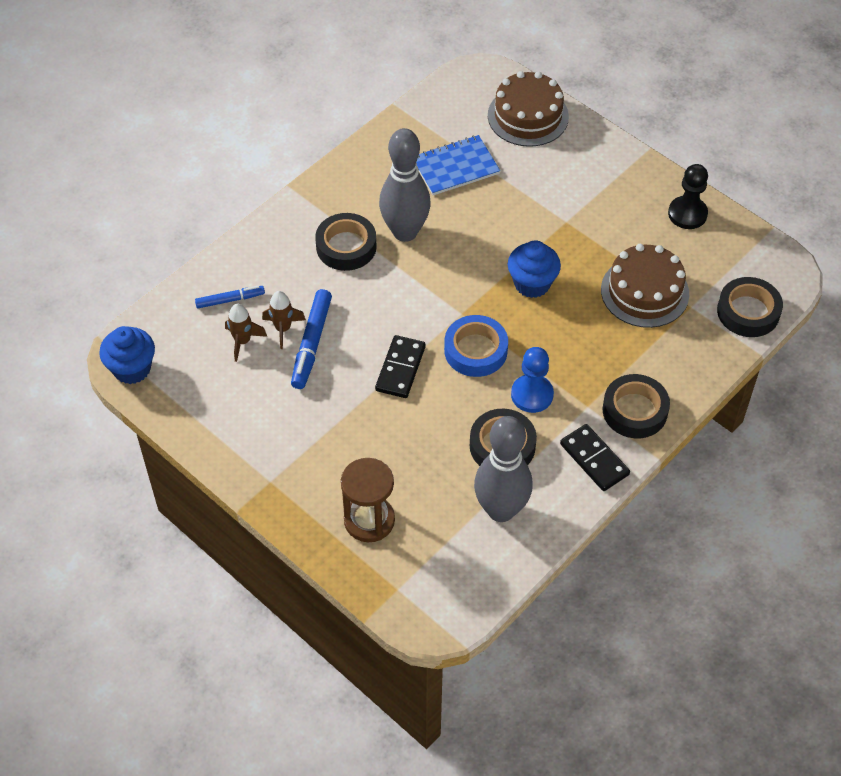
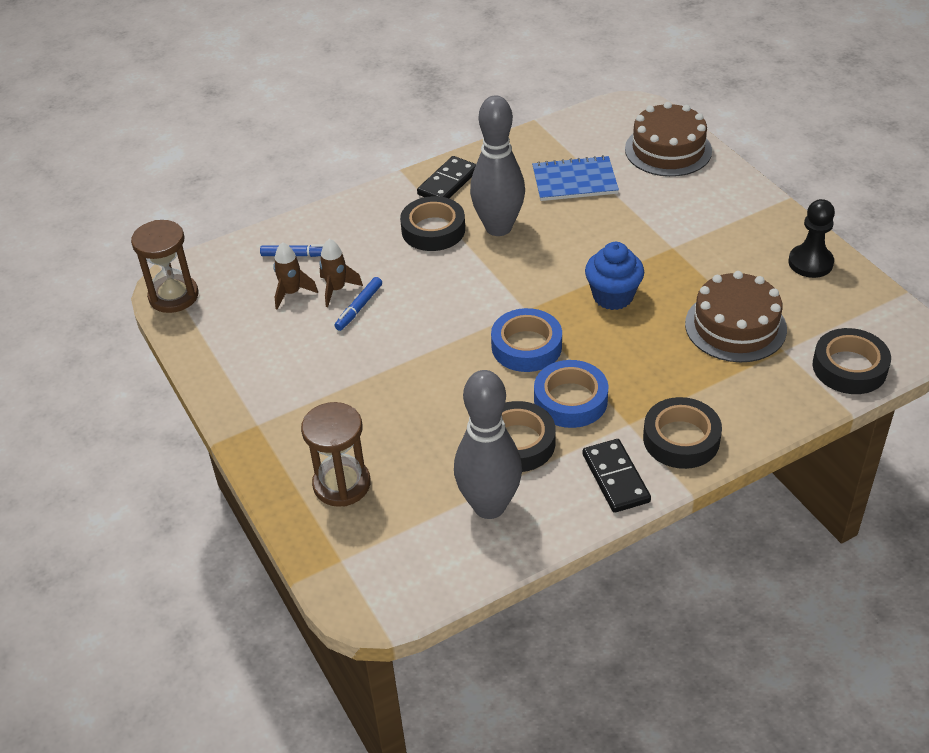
camera: 20 degrees right, 10 degrees down
blue cupcake [99,326,155,384] -> brown hourglass [131,220,199,313]
blue marker [291,289,332,389] -> blue marker [334,277,382,331], size x0.62
black domino [375,335,426,398] -> black domino moved to [417,156,476,199]
blue pawn [511,347,554,413] -> blue tape [534,360,608,428]

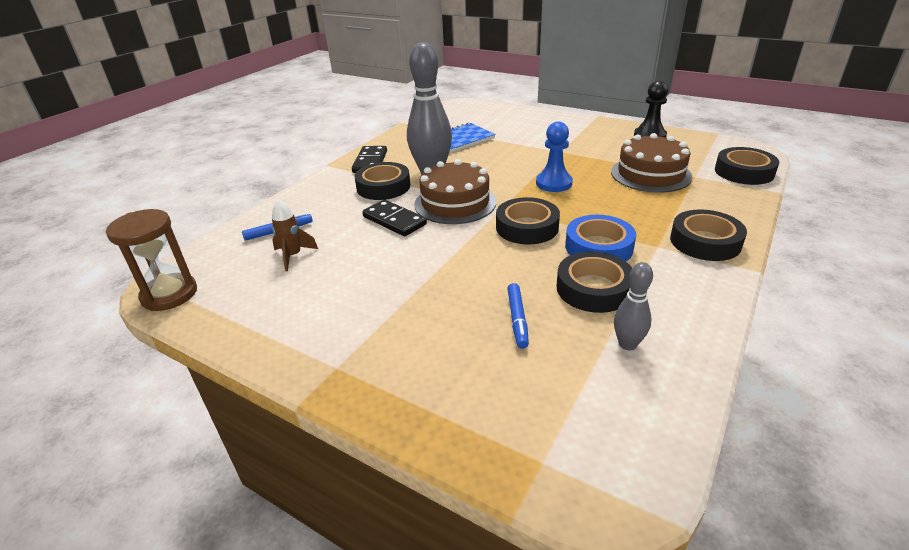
camera: 30 degrees left, 10 degrees down
brown hourglass [301,402,371,507] -> none
brown rocket [319,239,363,307] -> none
blue marker [334,277,382,331] -> blue marker moved to [507,283,529,349]
grey bowling pin [454,370,522,519] -> grey bowling pin [614,262,653,350], size x0.49
blue tape [491,308,562,372] -> black tape [496,197,560,245]
black domino [583,439,651,513] -> black domino moved to [362,200,427,236]
blue cupcake [585,242,644,310] -> blue pawn [536,122,573,192]
brown cake [625,102,712,177] -> brown cake moved to [414,159,496,224]

